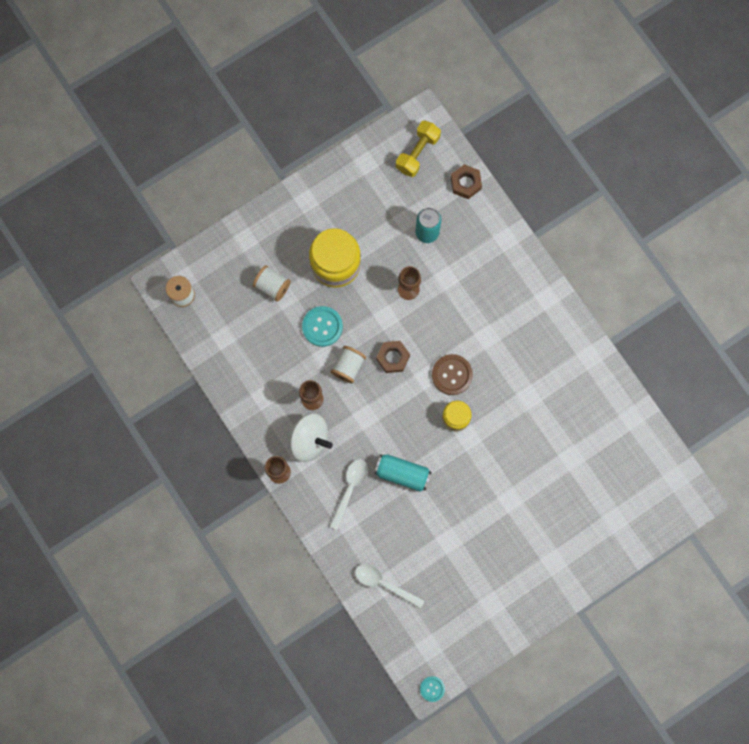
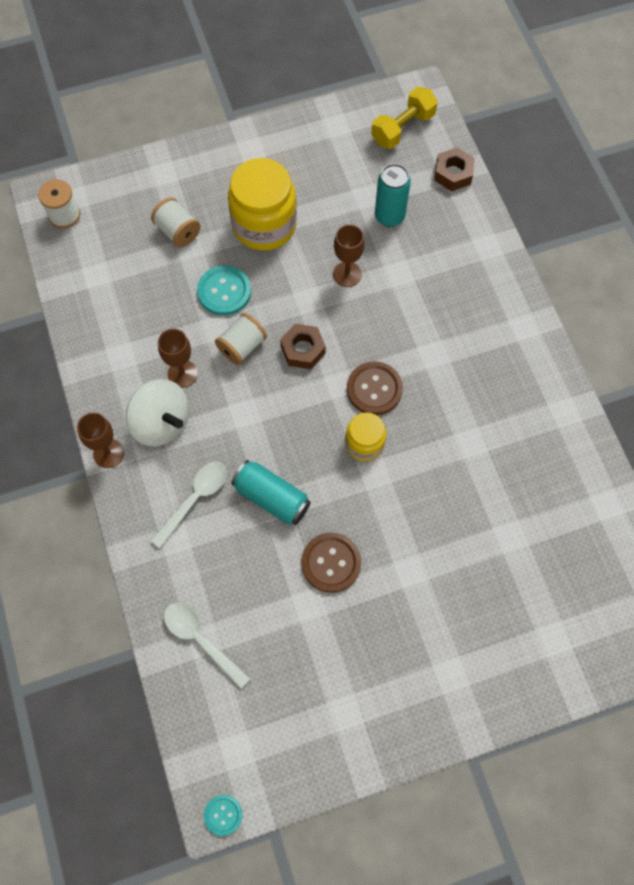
camera: 15 degrees right, 10 degrees down
none -> brown button [301,532,361,593]

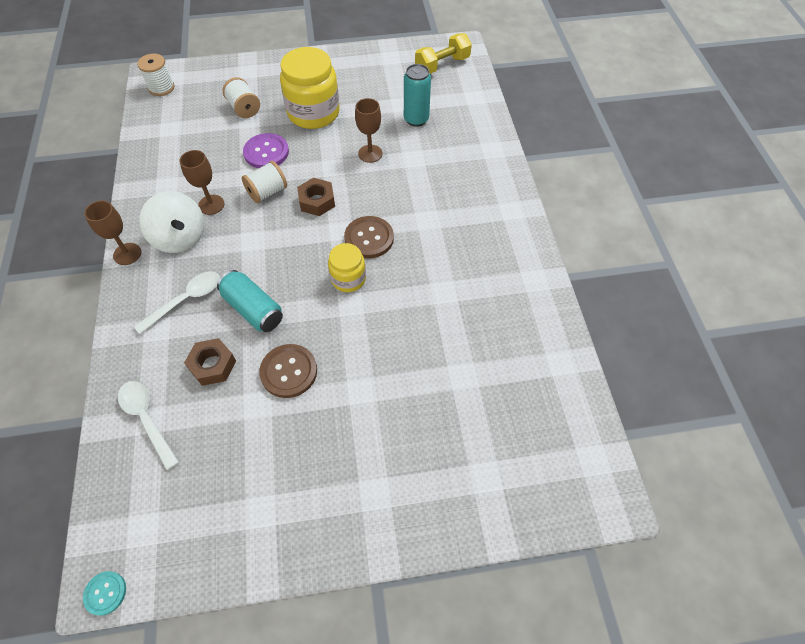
camera: 10 degrees right, 10 degrees down
turquoise button [197,265,251,316] -> purple button [243,133,289,168]
brown nut [434,147,475,191] -> brown nut moved to [184,338,236,386]

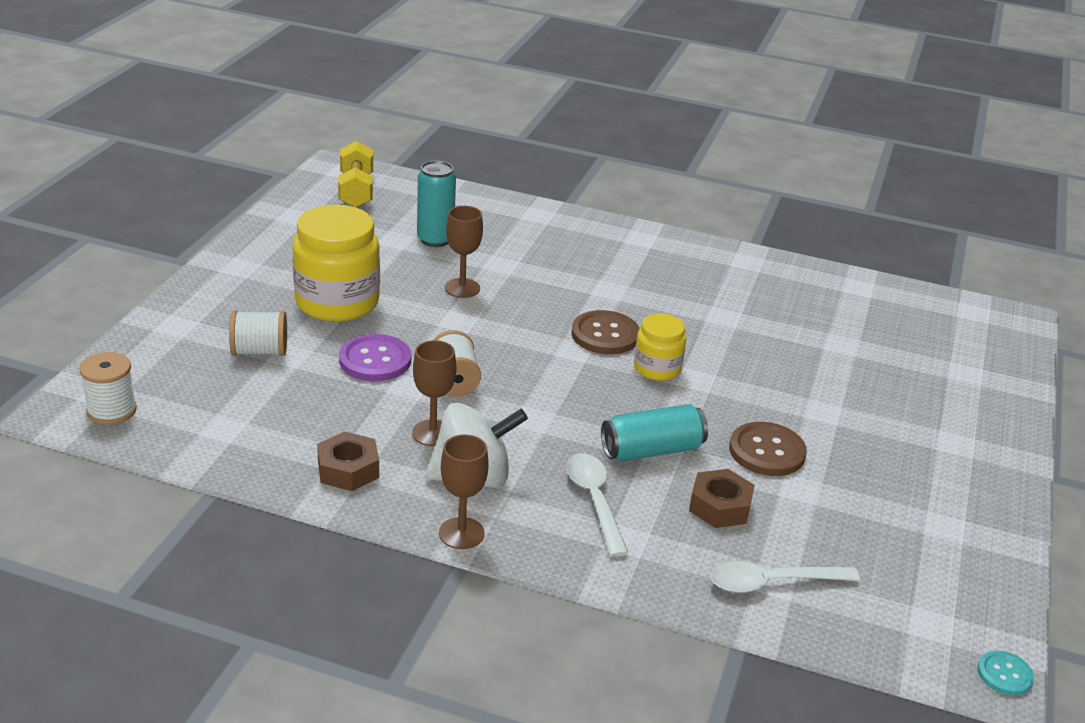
camera: 65 degrees left, 25 degrees down
brown nut [297,178,335,216] -> brown nut moved to [317,431,379,491]

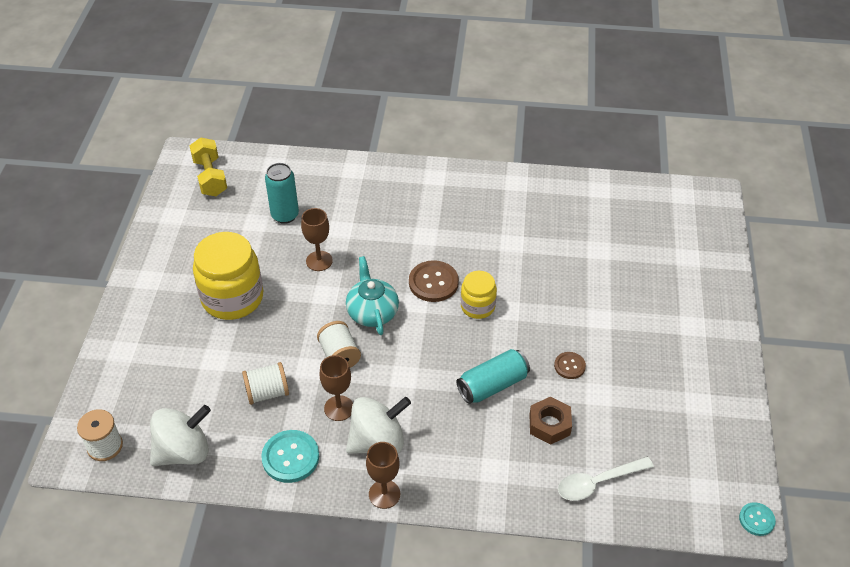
camera: 10 degrees left, 15 degrees up
white spool [229,311,287,356] -> white spool moved to [242,362,289,405]
brown nut [317,431,379,491] -> turquoise button [261,430,319,483]
purple button [339,334,411,381] -> none
white spoon [566,453,628,557] -> none
brown button [729,422,807,476] -> brown button [554,352,586,379], size x0.58
none -> white spinning top [150,405,211,466]
none -> turquoise teapot [346,256,399,335]

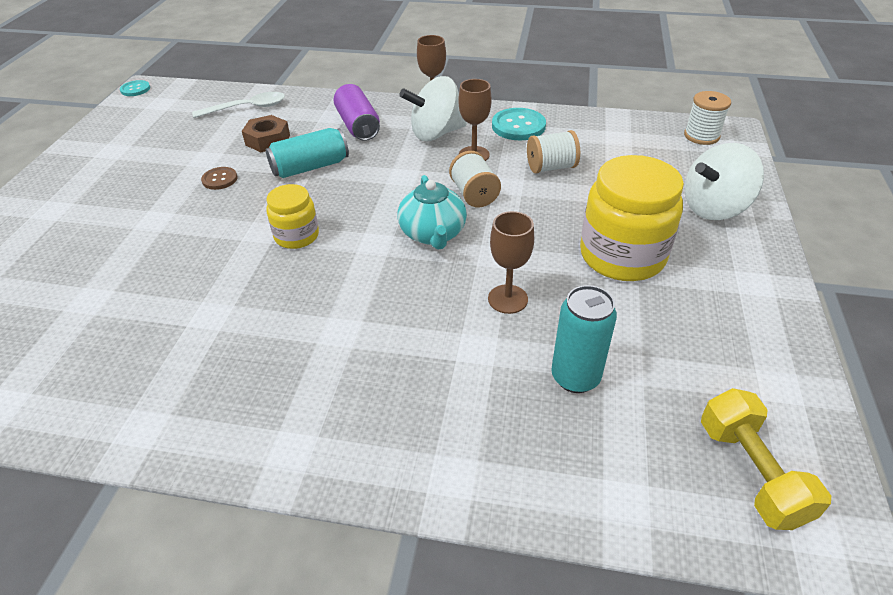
camera: 175 degrees left, 5 degrees down
white spinning top [150,405,211,466] -> white spinning top moved to [685,143,764,220]
brown button [409,260,459,302] -> none
none -> purple can [333,84,380,141]

